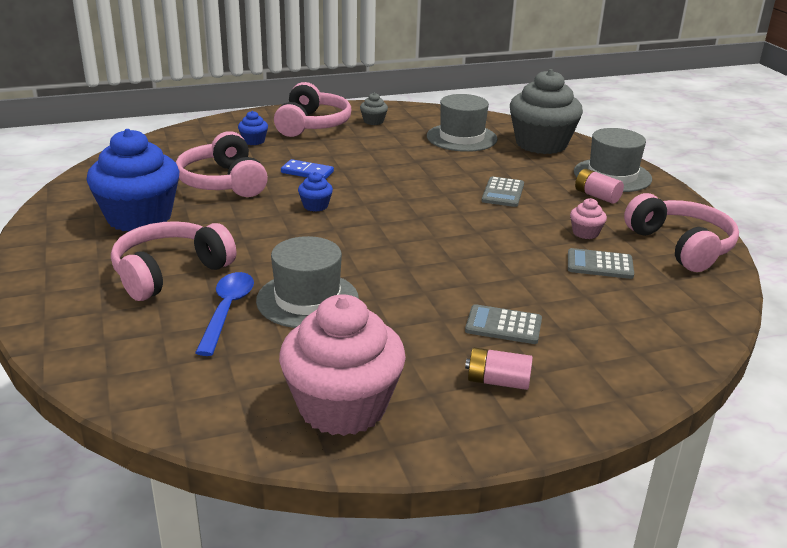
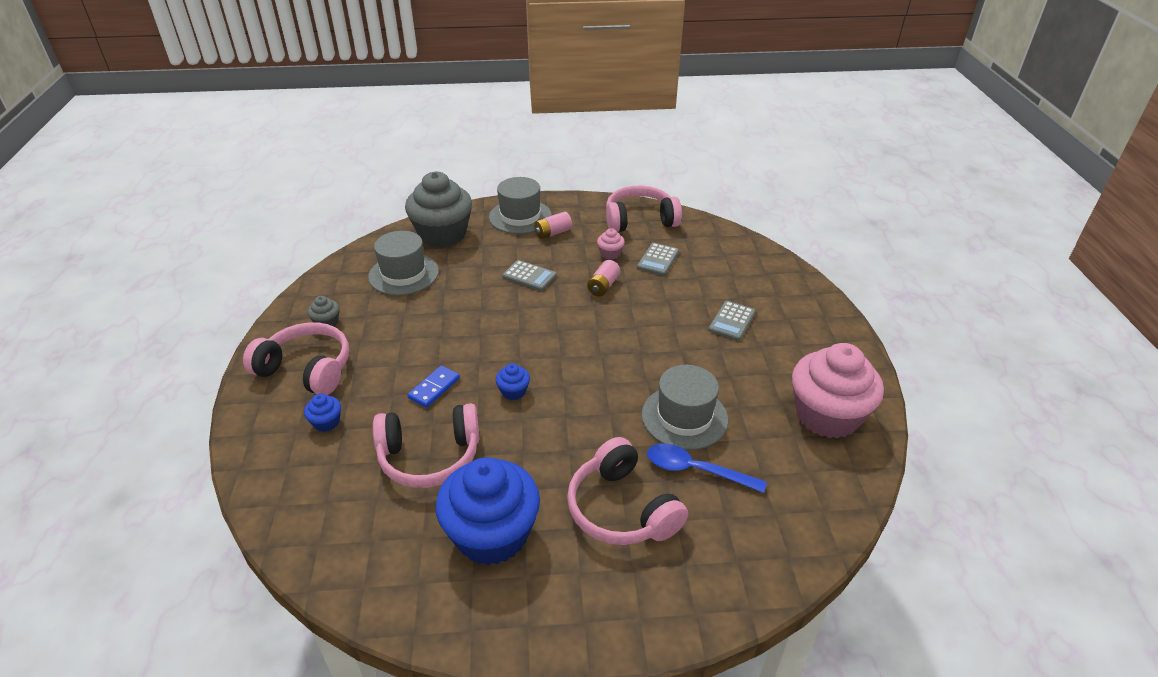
camera: 75 degrees left, 10 degrees up
pink battery [465,347,533,390] -> pink battery moved to [587,260,620,296]

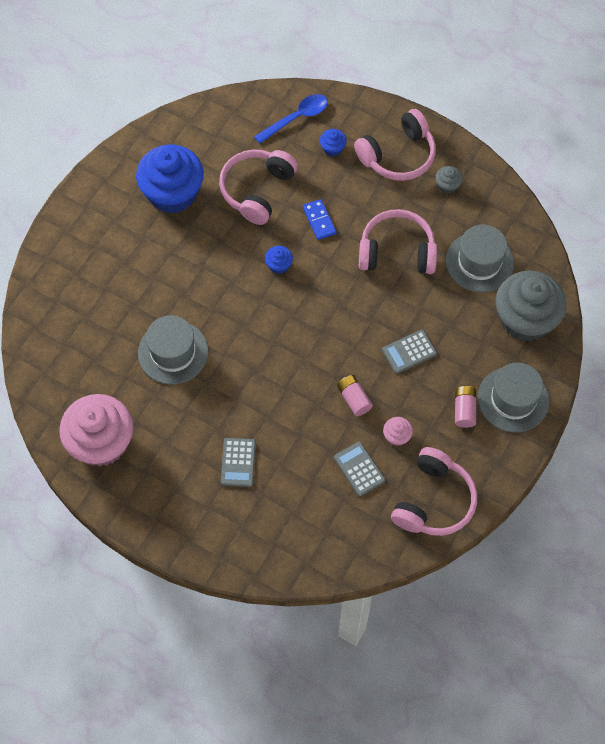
camera: 125 degrees right, 25 degrees up
pink headphones [567,437,688,545] -> pink headphones moved to [359,209,437,274]
blue spoon [647,443,767,493] -> blue spoon moved to [254,94,328,144]
grey calculator [708,301,756,341] -> grey calculator turned 150 degrees counterclockwise [221,438,256,487]

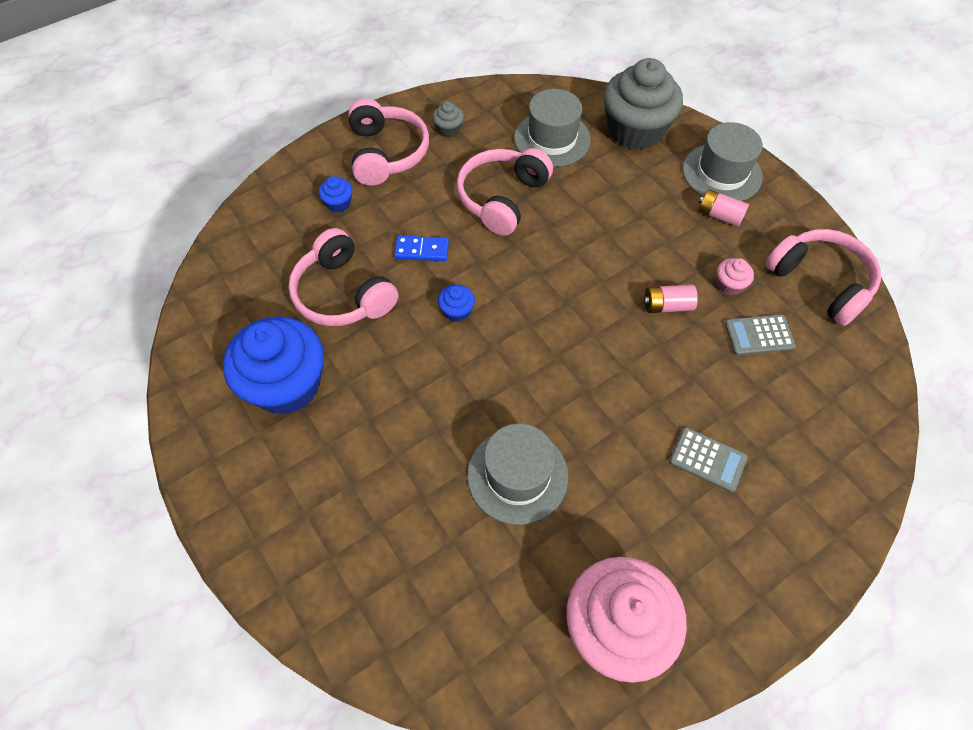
camera: 65 degrees left, 5 degrees down
blue spoon [254,94,328,144] -> none
grey calculator [382,330,437,374] -> none

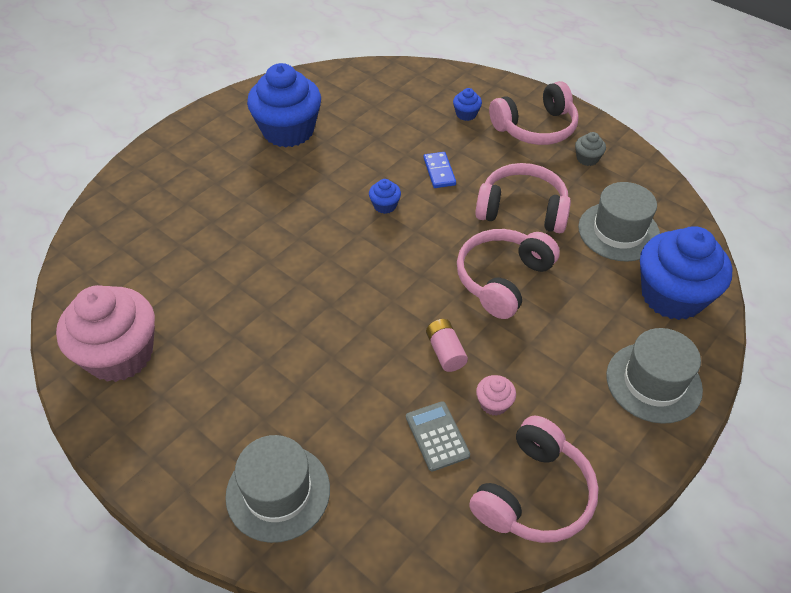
camera: 75 degrees right, 10 degrees down
pink headphones [288,228,398,326] -> pink headphones moved to [457,229,560,319]
grey hat [467,424,568,525] -> grey hat moved to [225,435,330,543]
grey cupcake [604,58,683,150] -> blue cupcake [640,226,732,320]
grey calculator [669,427,748,493] -> none
pink battery [698,189,749,227] -> none

